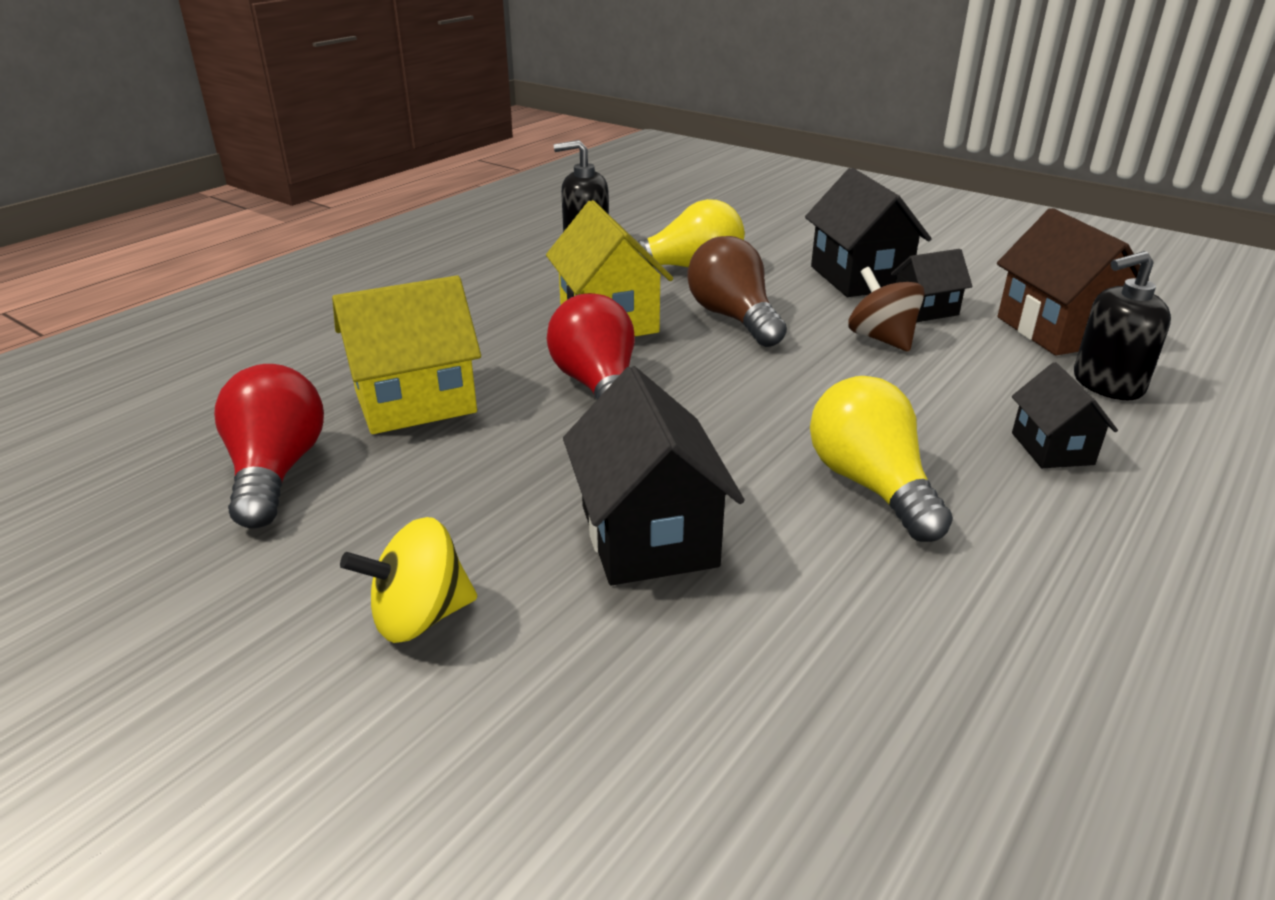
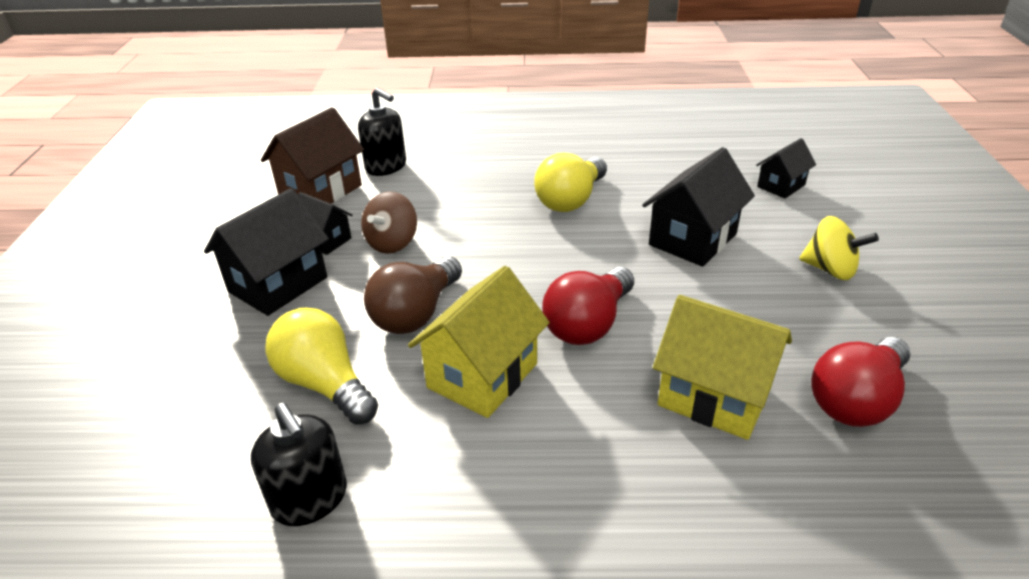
camera: 125 degrees left, 5 degrees up
black house [1012,362,1118,468] -> black house moved to [756,138,816,199]

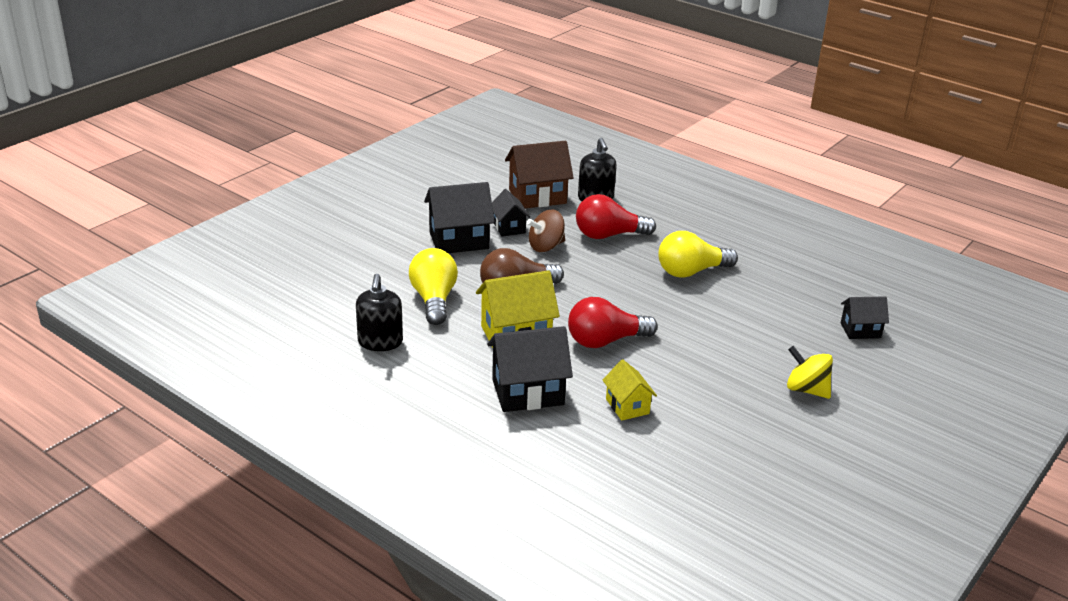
camera: 35 degrees right, 5 degrees down
black house [642,147,755,267] -> black house moved to [487,326,573,412]
yellow house [653,295,792,440] -> yellow house [603,359,657,420], size x0.58
yellow spinning top [799,216,879,280] -> yellow spinning top turned 150 degrees clockwise [787,346,833,399]
red light bulb [811,337,911,427] -> red light bulb moved to [576,194,656,239]

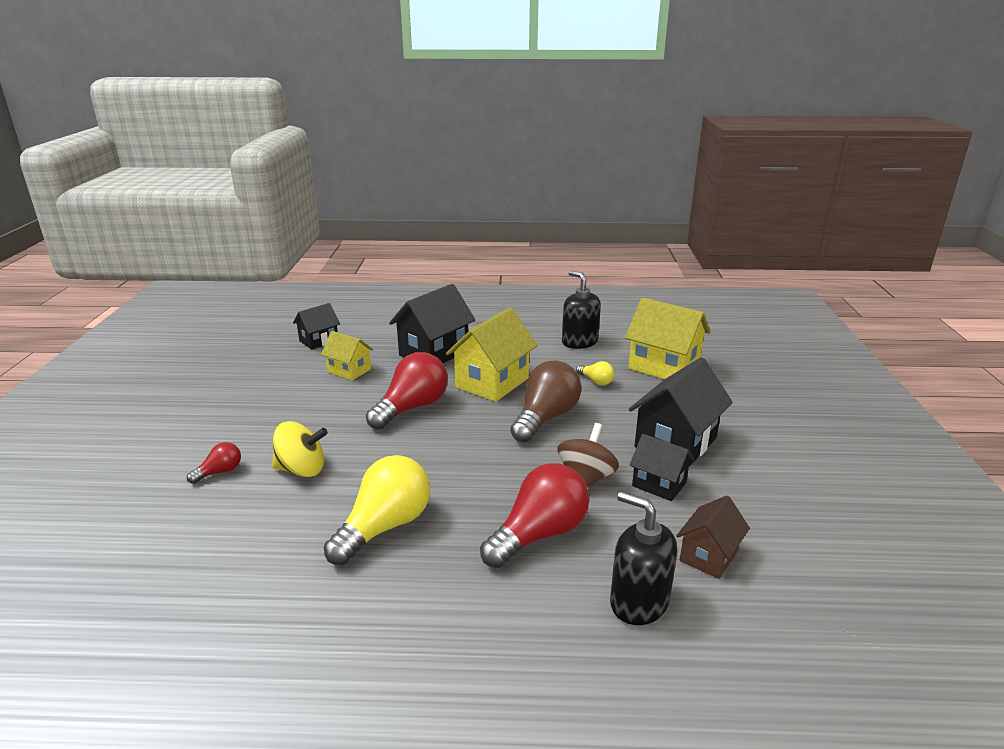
camera: 145 degrees right, 5 degrees down
yellow light bulb [409,248,458,325] -> yellow light bulb [576,361,614,386], size x0.48
brown house [505,141,574,208] -> brown house [676,496,750,579], size x0.58
yellow spinning top [787,346,833,399] -> yellow spinning top moved to [272,421,328,477]
black house [841,296,889,339] -> black house moved to [293,303,340,350]
none -> red light bulb [187,442,241,484]
none -> yellow house [625,298,711,379]

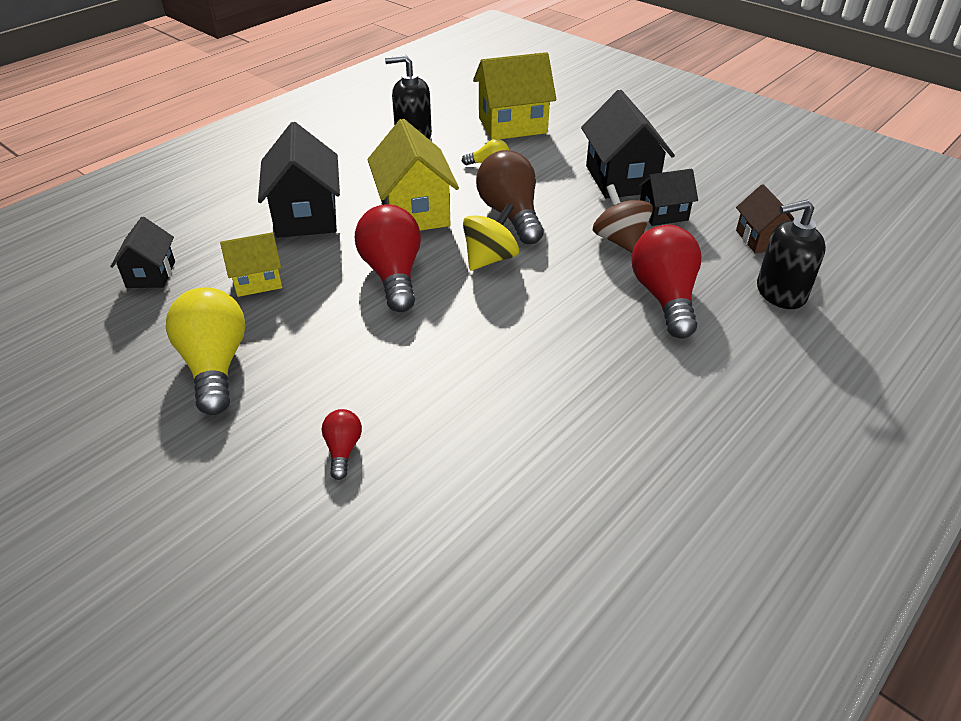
camera: 50 degrees left, 15 degrees up
yellow spinning top [272,421,328,477] -> yellow spinning top moved to [463,203,519,271]
yellow light bulb [324,455,430,565] -> yellow light bulb moved to [166,287,246,415]

